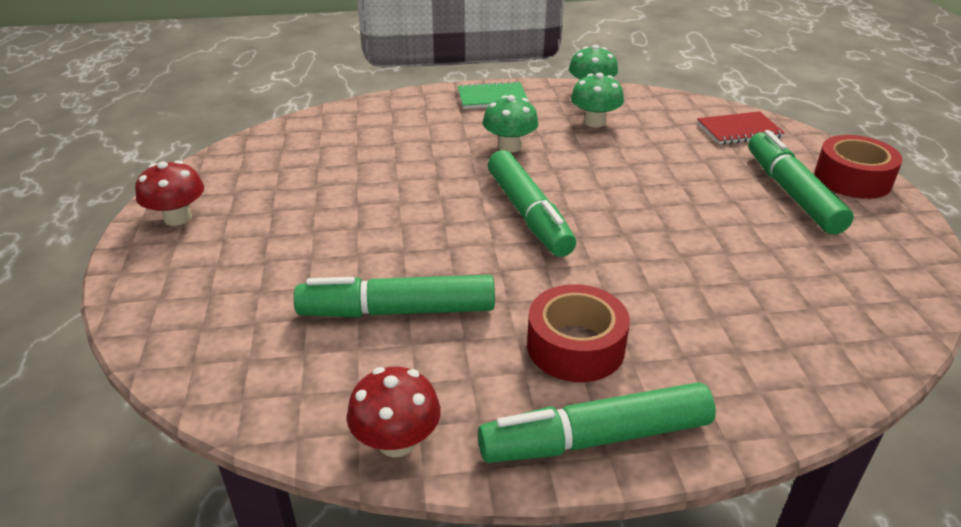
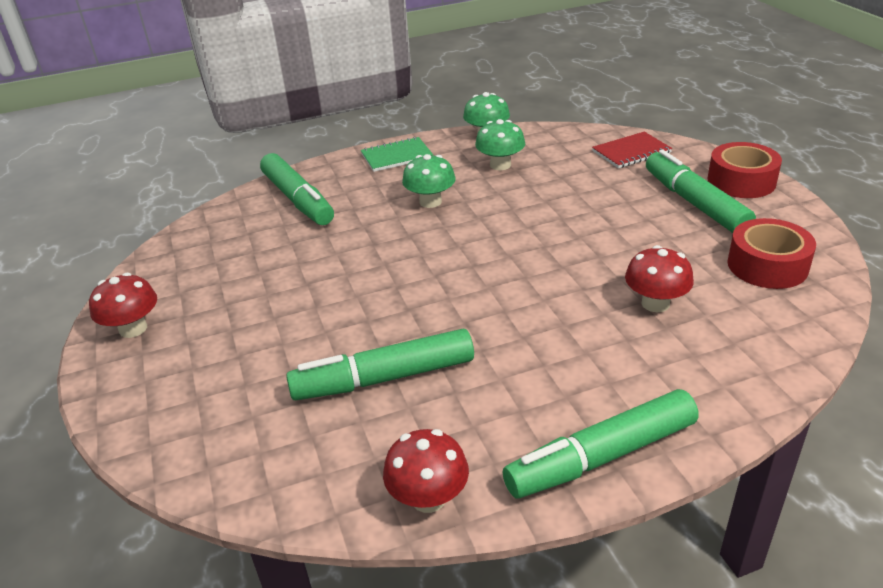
camera: 10 degrees left, 0 degrees up
green marker [488,150,576,257] -> green marker moved to [260,153,334,225]
red tape [527,284,630,382] -> red tape moved to [727,218,816,289]
none -> red mushroom [625,245,694,312]

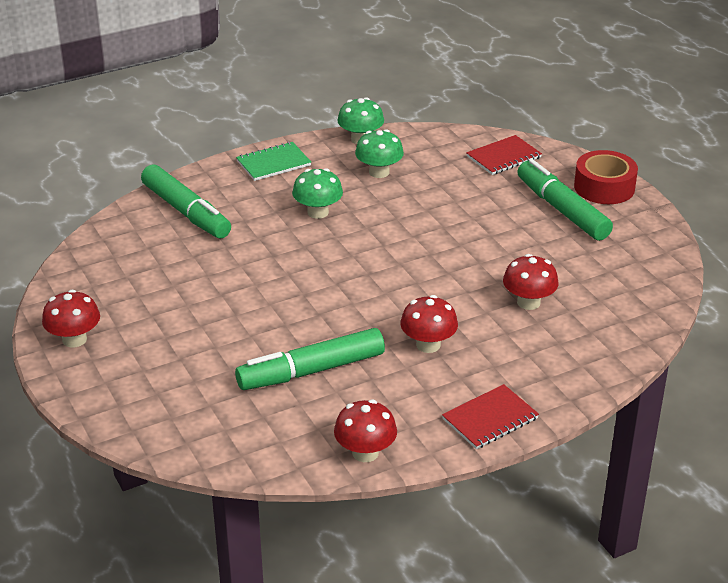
camera: 10 degrees left, 0 degrees up
green marker [503,389,699,499] -> red notebook [442,384,539,449]
red tape [727,218,816,289] -> none
none -> red mushroom [400,295,458,353]

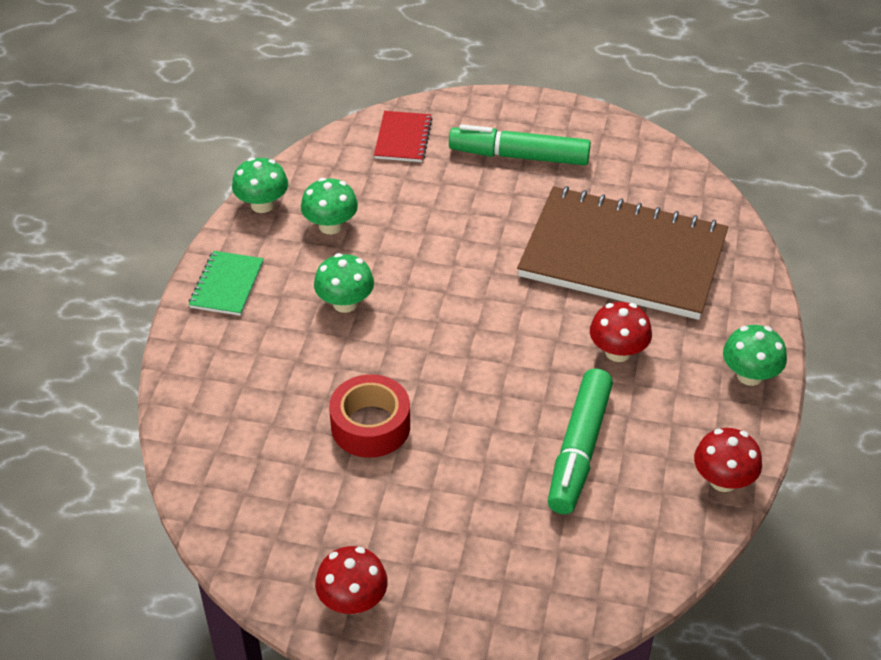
camera: 50 degrees left, 10 degrees up
green marker [141,164,231,239] -> none
red notebook [442,384,539,449] -> green mushroom [723,325,787,386]
red mushroom [503,254,559,310] -> brown notebook [517,186,728,320]
red tape [574,150,638,204] -> red tape moved to [329,374,410,458]

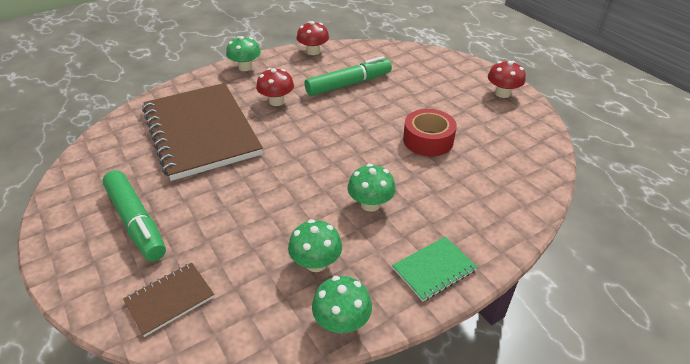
camera: 135 degrees left, 5 degrees down
red notebook [374,111,433,162] -> brown notebook [123,263,214,337]

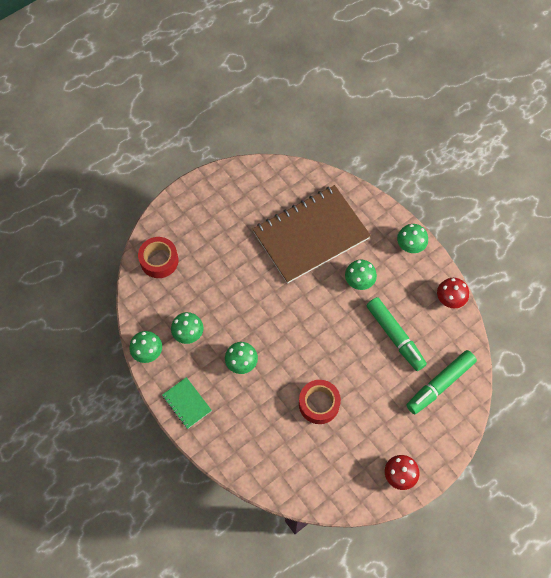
camera: 85 degrees right, 25 degrees up
green marker [102,170,166,261] -> green marker moved to [406,350,477,414]
brown notebook [123,263,214,337] -> red tape [138,237,178,278]
red mushroom [256,68,294,106] -> green mushroom [345,260,377,290]

